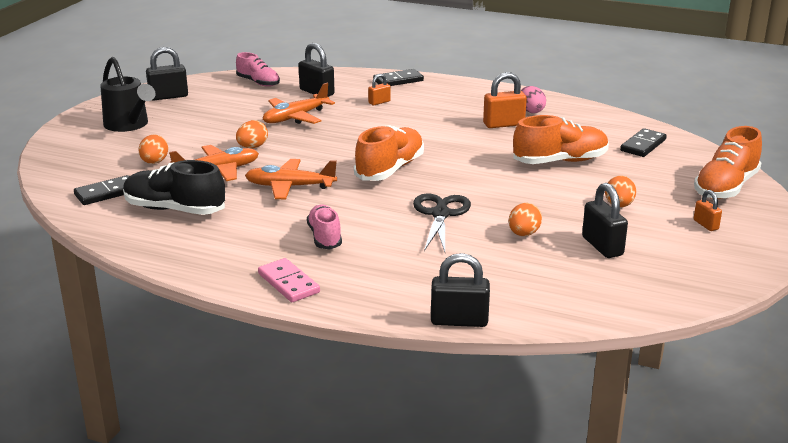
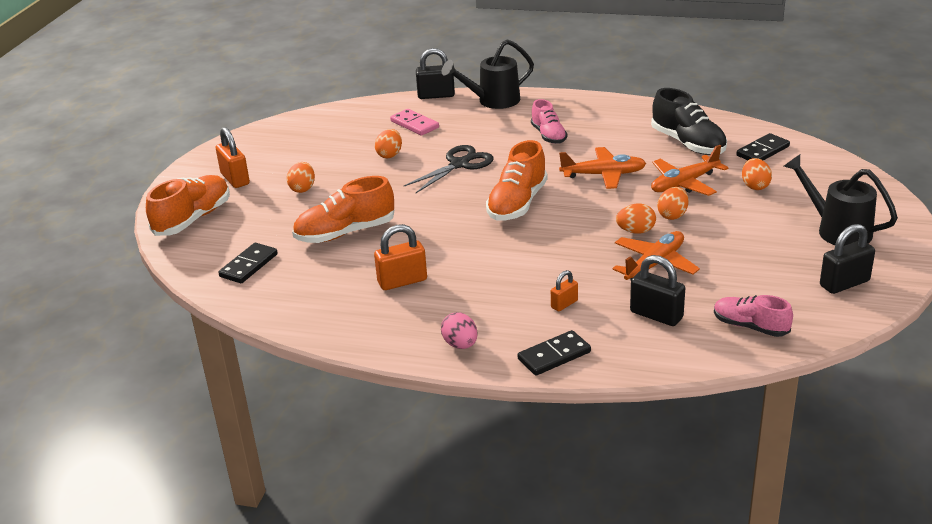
camera: 175 degrees right, 5 degrees up
black shoe [123,160,225,215] -> black shoe turned 45 degrees clockwise [651,88,727,155]
pink domino [258,258,320,302] -> pink domino moved to [390,109,439,136]
black scissors [413,193,471,252] -> black scissors turned 135 degrees counterclockwise [404,145,493,193]
pink egg [521,86,546,113] -> pink egg moved to [441,312,478,349]
black padlock [582,183,628,258] -> none
orange padlock [694,190,722,231] -> orange padlock [216,127,250,188], size x1.74
none -> black watering can [442,39,534,109]
none -> orange egg [616,203,656,234]

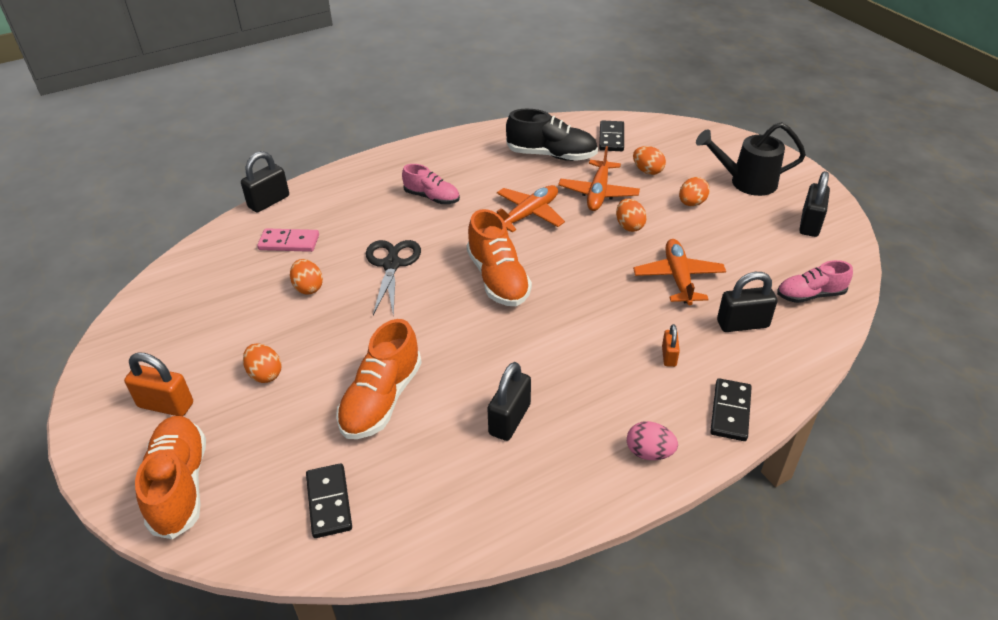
camera: 45 degrees left, 10 degrees up
orange padlock [374,224,427,290] -> black padlock [487,362,531,441]
black watering can [442,39,534,109] -> none
orange egg [616,203,656,234] -> orange egg moved to [679,177,710,206]

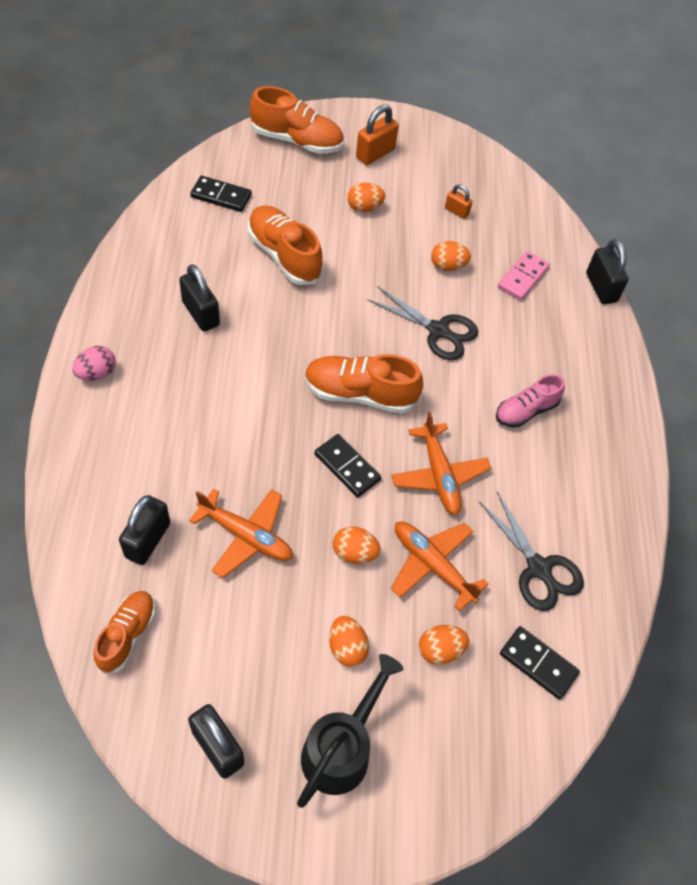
camera: 115 degrees right, 15 degrees up
black shoe [506,109,598,161] -> black scissors [479,492,584,611]
orange padlock [662,324,680,367] -> orange padlock moved to [445,184,473,219]
black domino [710,378,752,441] -> black domino moved to [315,434,381,497]
pink shoe [777,260,853,303] -> orange shoe [93,591,155,674]

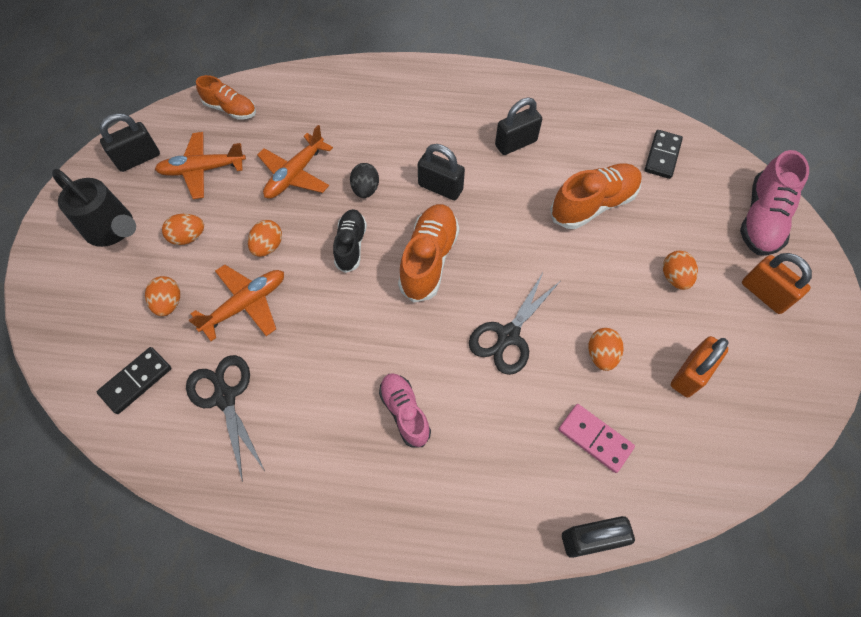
camera: 100 degrees right, 5 degrees up
pink egg [72,346,116,381] -> none
black padlock [119,495,170,565] -> black padlock moved to [418,144,465,200]
orange shoe [250,86,344,154] -> pink shoe [740,150,809,256]
black domino [315,434,381,497] -> black shoe [333,209,367,273]
orange plane [391,411,491,515] -> orange plane moved to [155,132,246,199]
orange padlock [445,184,473,219] -> orange padlock [671,336,729,397], size x1.74
black scissors [479,492,584,611] -> black scissors turned 90 degrees clockwise [186,355,265,482]
none -> black egg [350,163,379,198]

